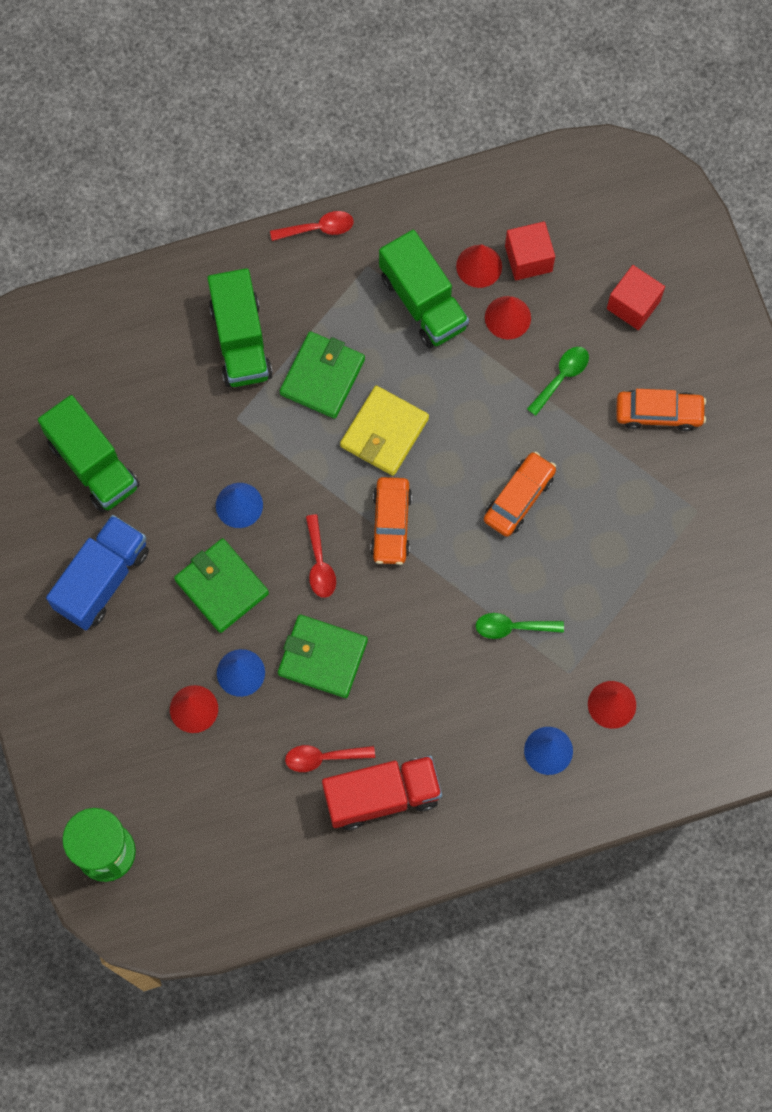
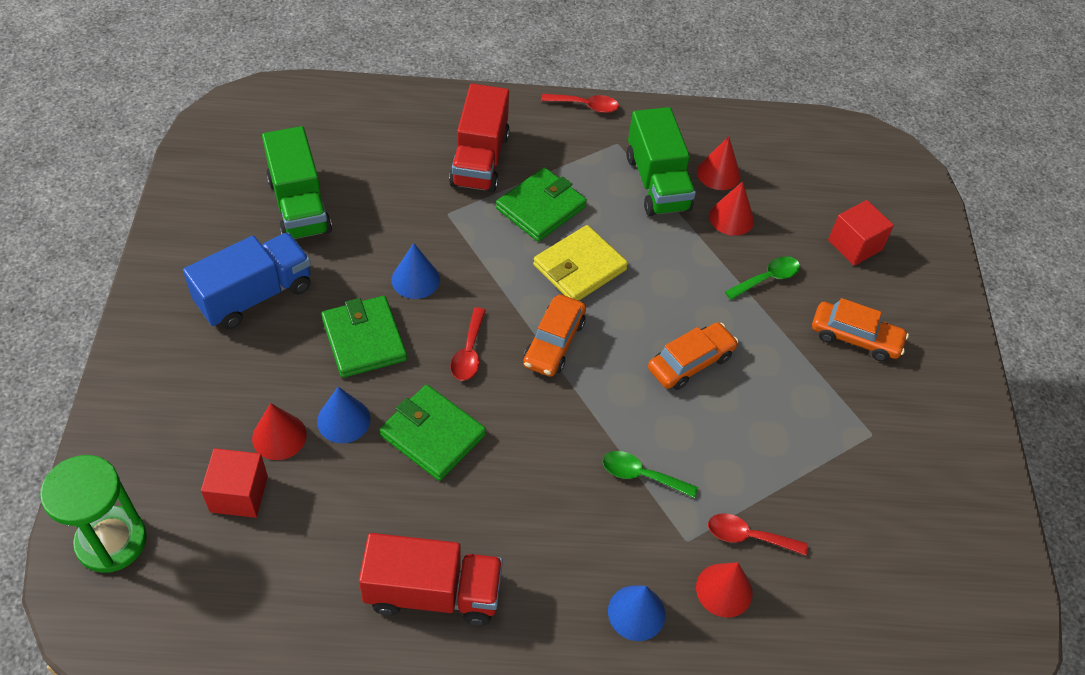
camera: 15 degrees right, 20 degrees down
green truck [207,268,273,387] -> red truck [449,84,510,193]
red spoon [285,745,375,772] -> red spoon moved to [708,513,808,555]
red cube [505,221,555,281] -> red cube moved to [201,448,268,518]

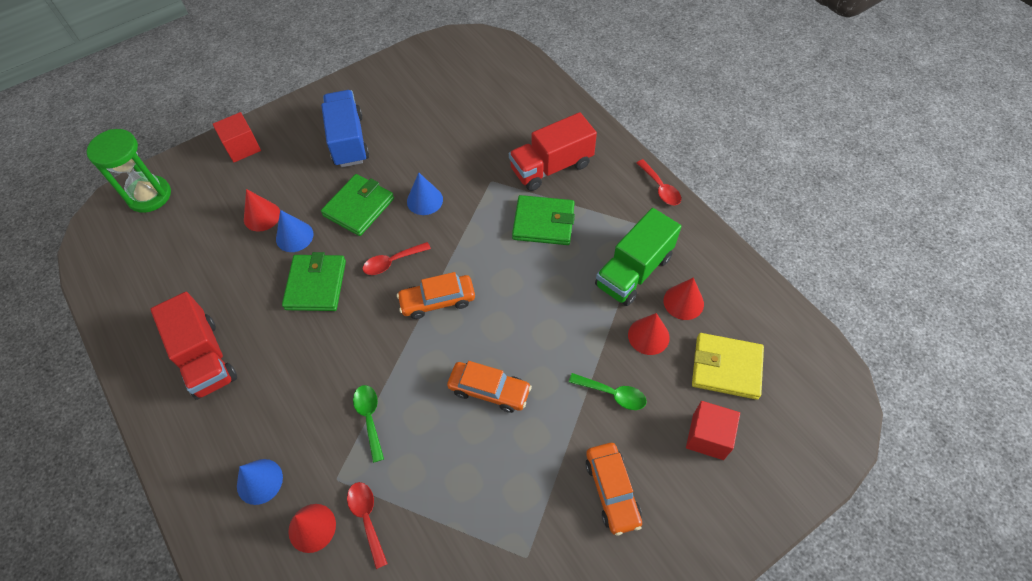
camera: 60 degrees right, 5 degrees up
blue truck [183,232,311,330] -> blue truck turned 120 degrees counterclockwise [321,90,369,167]
red cube [201,448,268,518] -> red cube moved to [212,112,261,162]
green truck [262,126,332,239] -> none
yellow wallet [533,225,628,301] -> yellow wallet moved to [692,333,764,400]

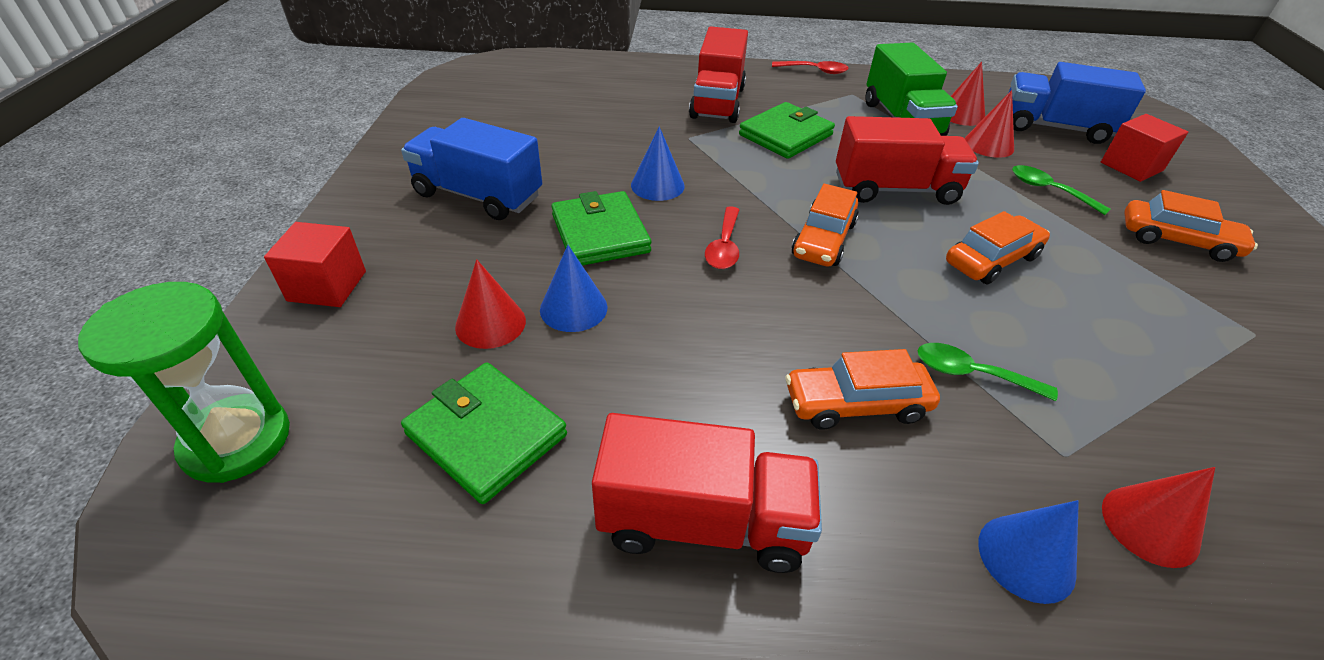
camera: 55 degrees left, 15 degrees down
green wallet [282,252,346,311] -> green wallet moved to [401,362,567,504]
red spoon [347,482,388,569] -> none
green spoon [569,373,647,410] -> green spoon turned 105 degrees counterclockwise [1012,165,1111,215]
yellow wallet [692,333,764,400] -> blue truck [1009,62,1146,144]
none -> orange car [785,349,940,430]
none -> red truck [836,116,979,205]

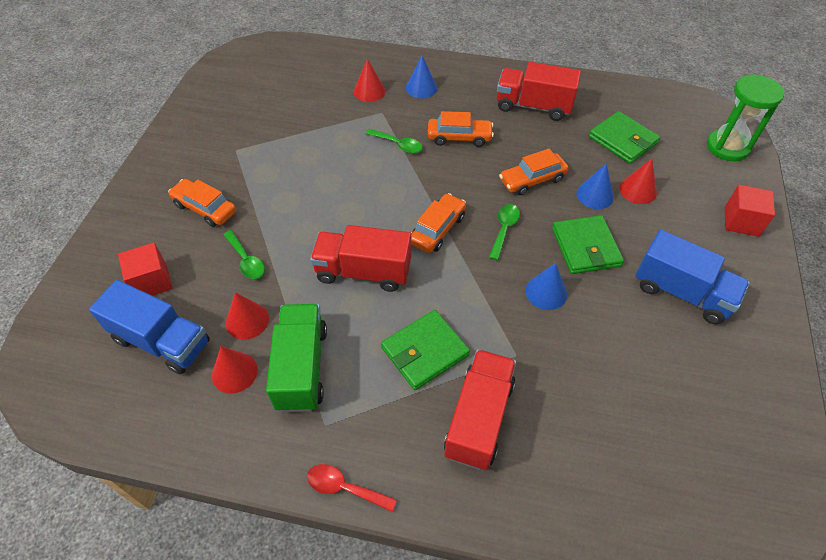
camera: 170 degrees left, 10 degrees up
red spoon [705,206,739,269] -> green spoon [489,204,520,260]
orange car [946,211,1050,285] -> orange car moved to [499,149,569,195]

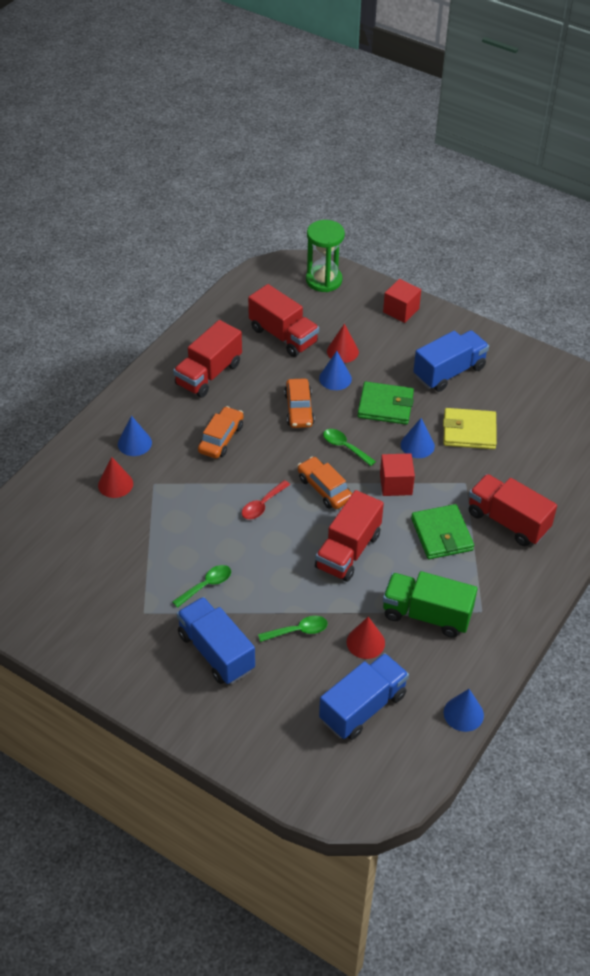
camera: 70 degrees left, 5 degrees down
red cube [118,243,173,296] -> red cube moved to [380,453,415,496]
orange car [168,179,236,227] -> blue truck [176,597,255,684]
red cone [212,346,258,393] -> none
red spoon [307,464,397,512] -> red spoon moved to [242,480,290,520]
green spoon [365,129,423,153] -> green spoon moved to [172,565,231,608]
green wallet [589,111,660,164] -> red truck [248,284,319,357]
none -> yellow wallet [443,408,497,449]
none -> blue cone [444,689,484,732]

